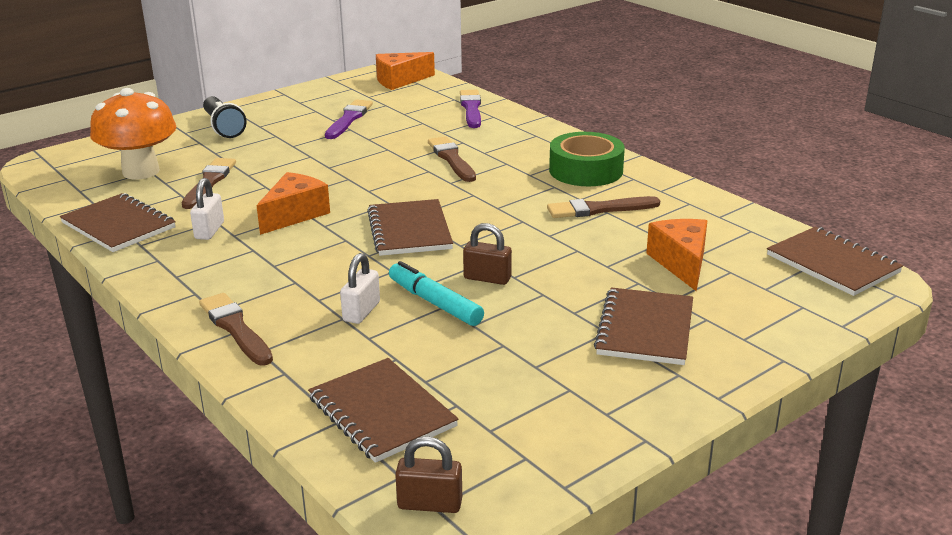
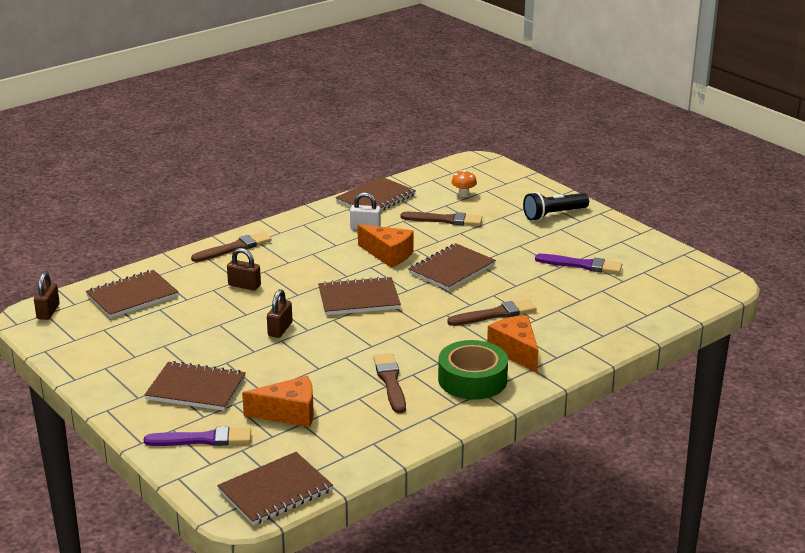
camera: 90 degrees right, 0 degrees up
orange mushroom [90,88,176,180] -> orange mushroom [451,170,477,197], size x0.42
white padlock [340,253,380,324] -> brown padlock [227,248,261,290]
orange cheese [376,52,435,90] -> orange cheese moved to [487,315,539,373]
turquoise marker [389,261,484,326] -> none
purple brush [460,90,481,128] -> purple brush moved to [144,426,251,446]
none -> brown notebook [408,243,496,291]

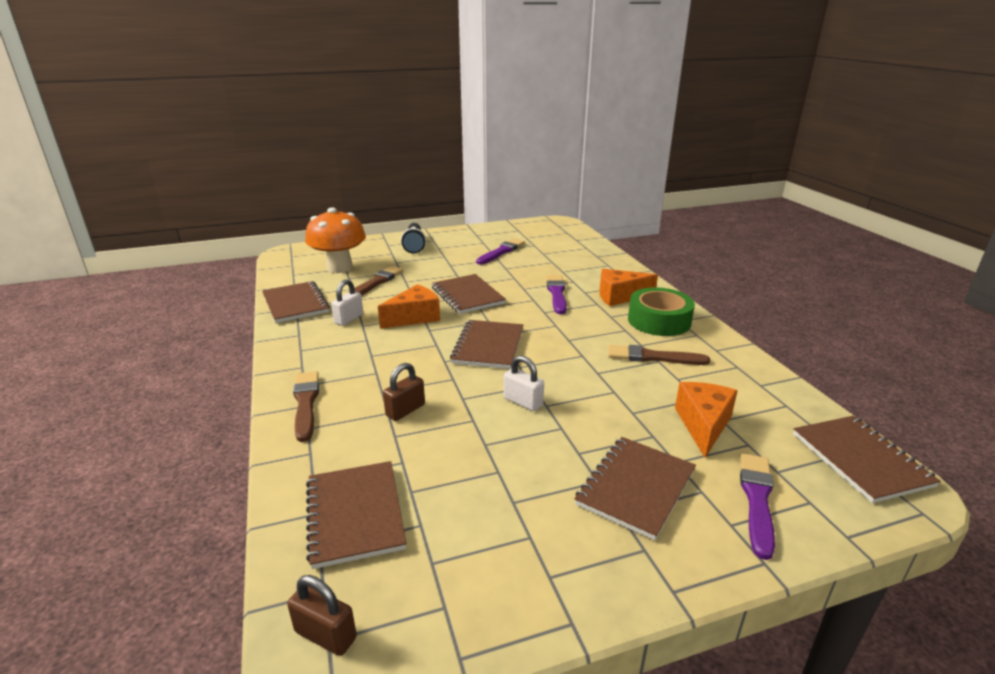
camera: 70 degrees left, 0 degrees up
brown padlock [267,289,293,338] -> white padlock [504,355,544,411]
brown brush [447,299,537,326] -> purple brush [546,275,567,314]
orange mushroom [451,170,477,197] -> orange mushroom [305,207,366,273], size x2.41

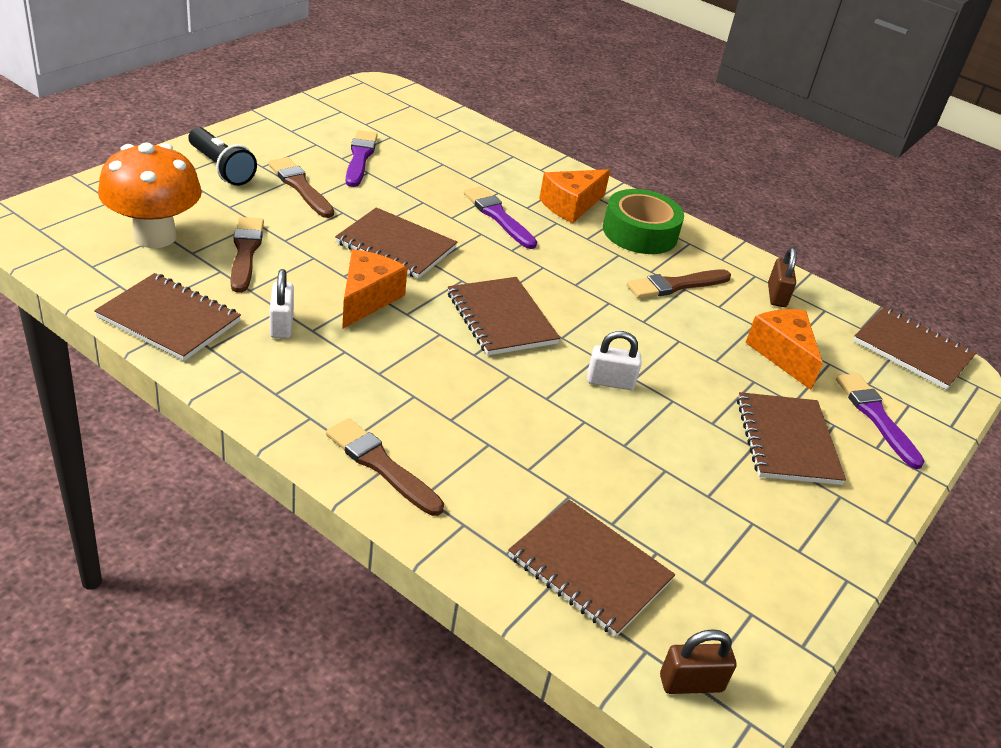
camera: 40 degrees left, 10 degrees up
brown padlock [383,363,425,421] -> brown padlock moved to [768,247,797,307]
none -> brown brush [268,157,334,218]

